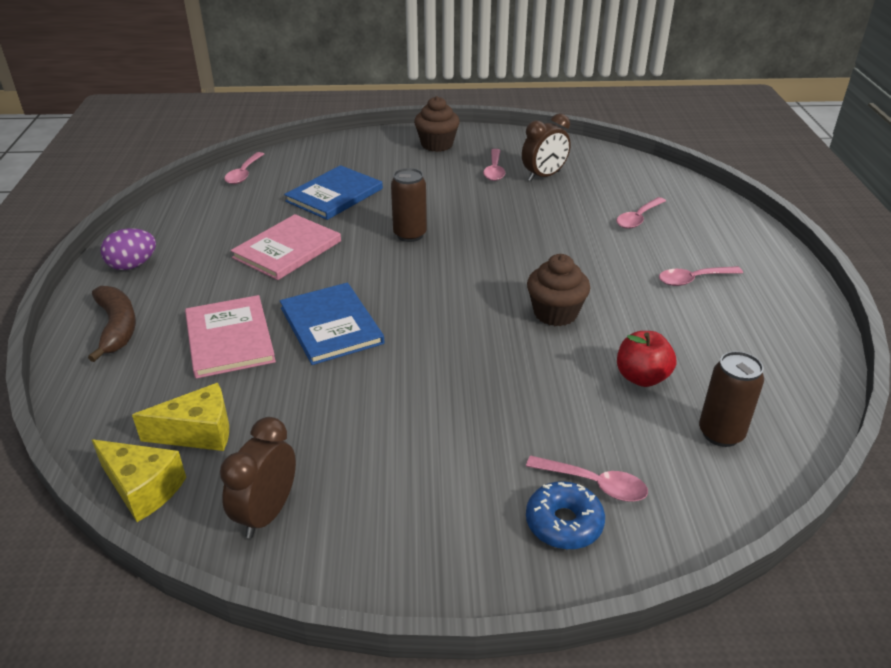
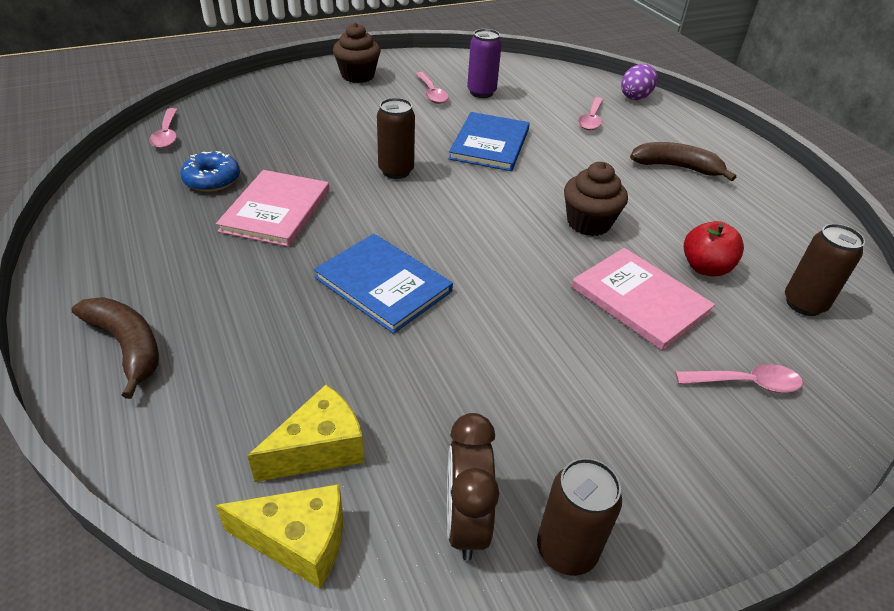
camera: 25 degrees left, 5 degrees up
purple egg [100,228,156,270] -> purple egg moved to [621,64,658,100]
pink book [185,295,276,379] -> pink book moved to [571,248,715,351]
blue book [284,165,383,220] -> blue book moved to [448,112,530,171]
brown clock [522,113,571,181] -> purple can [467,29,502,98]
blue donut [526,481,605,550] -> blue donut moved to [180,151,240,192]
pink spoon [659,266,743,286] -> brown banana [630,142,736,181]
none -> brown can [537,458,622,576]

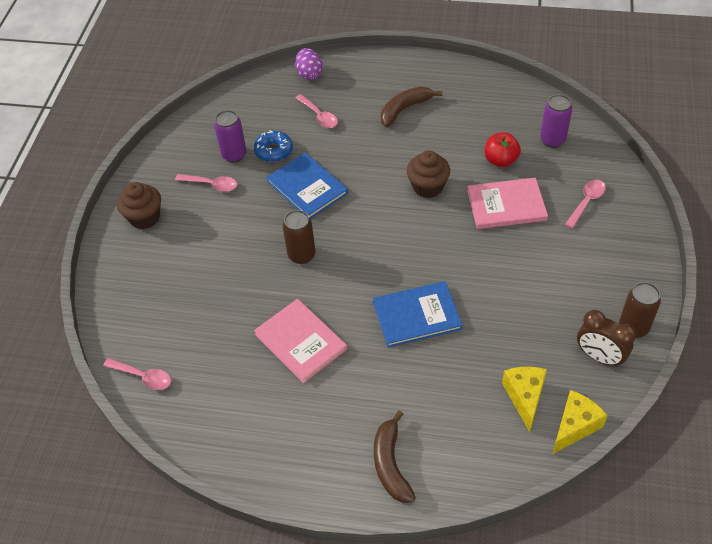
camera: 50 degrees left, 10 degrees up
brown banana [71,297,159,399] -> brown banana turned 90 degrees counterclockwise [374,411,416,503]
blue donut [180,151,240,192] -> blue donut moved to [254,130,293,162]
brown can [785,224,865,316] -> purple can [540,94,572,148]

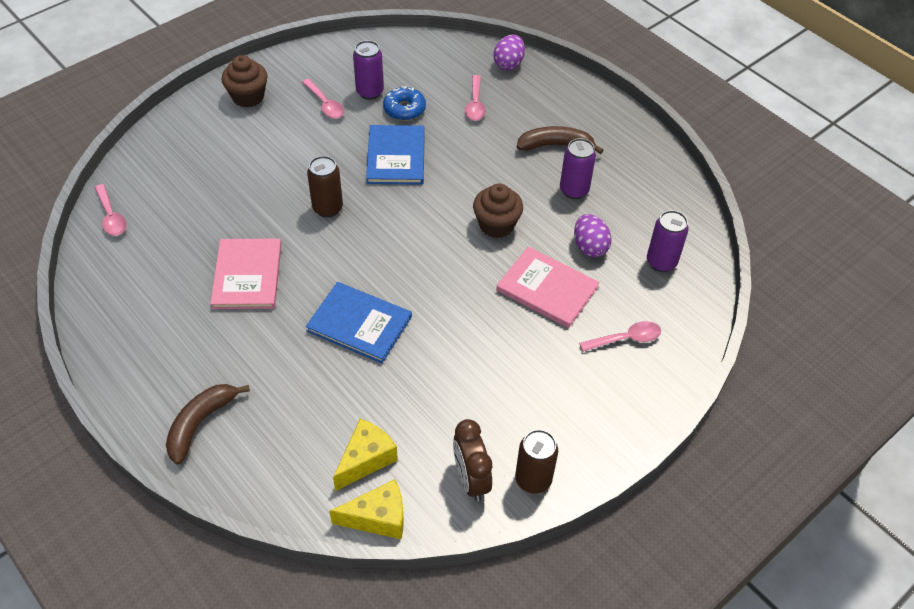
camera: 35 degrees right, 0 degrees up
red apple [485,132,521,167] -> purple egg [574,214,612,257]
none -> purple can [560,138,596,199]

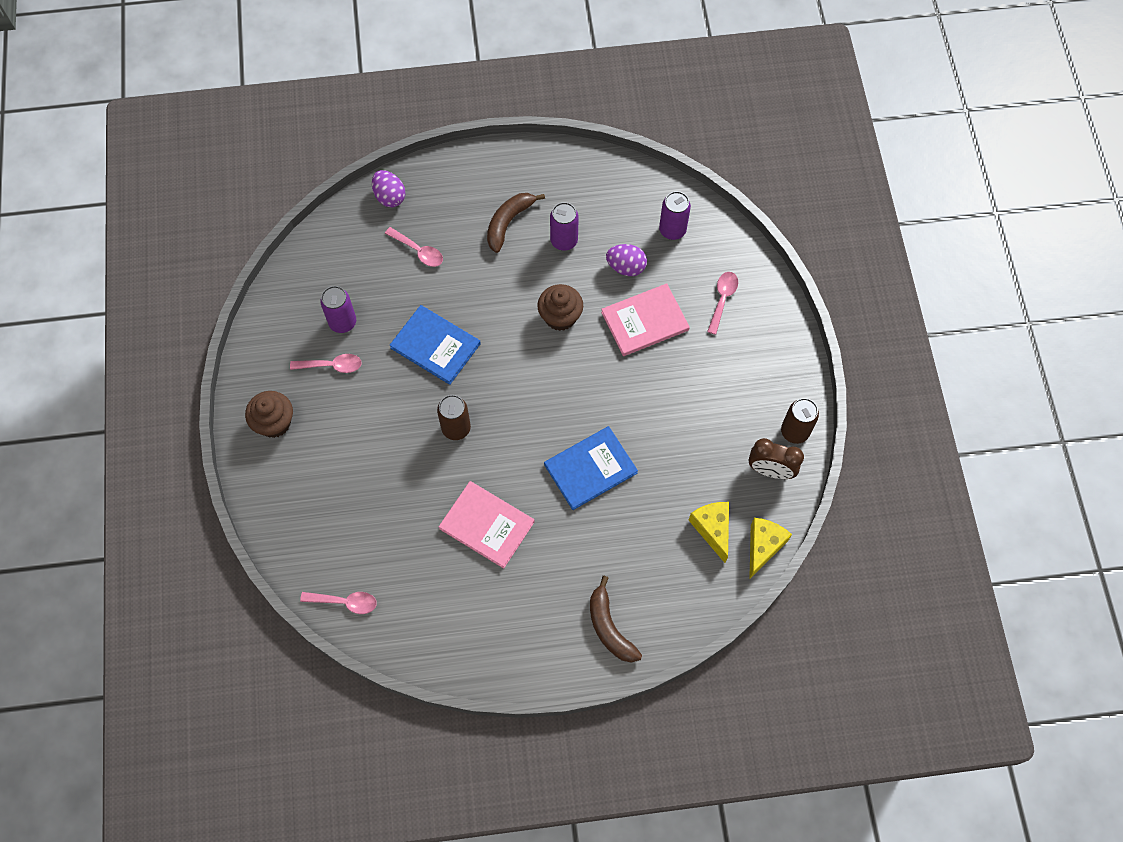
camera: 55 degrees left, 15 degrees up
blue donut [383,86,426,121] -> none

